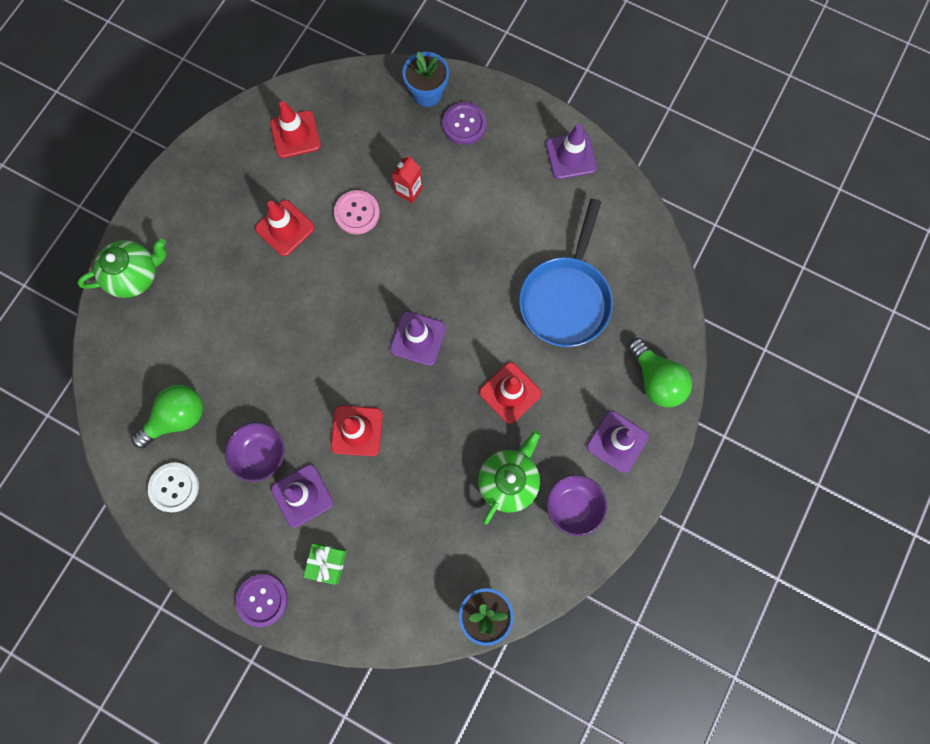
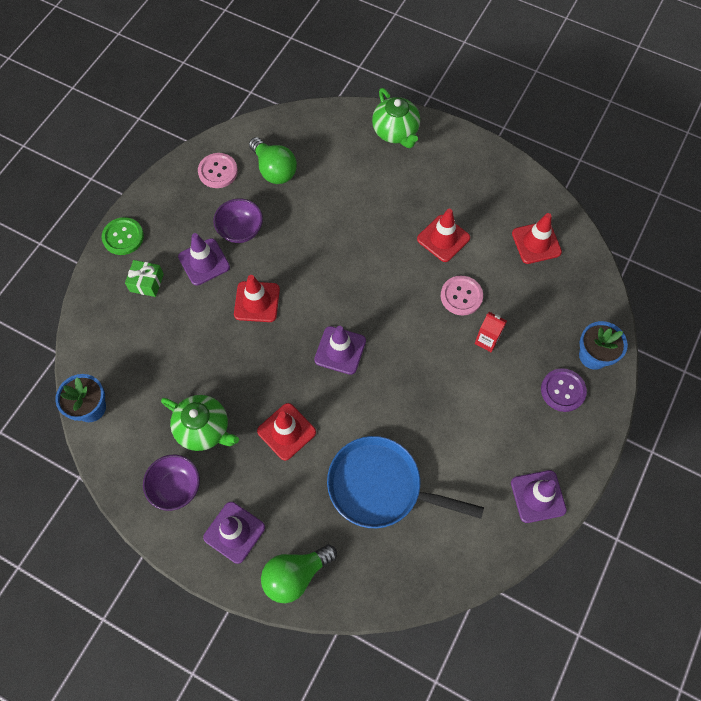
camera: 90 degrees right, 10 degrees down
white button [148,462,199,512] -> pink button [198,153,238,188]
purple button [236,574,288,627] -> green button [102,217,144,255]

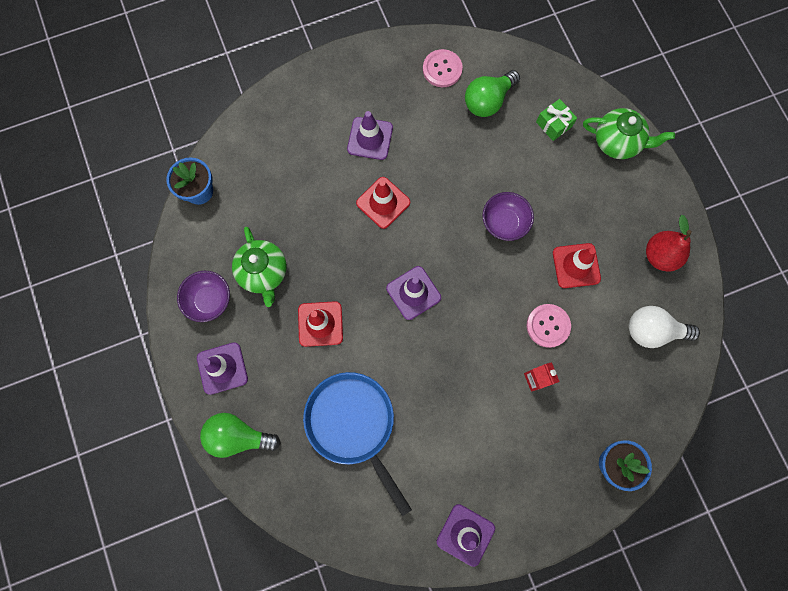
camera: 40 degrees right, 10 degrees up
green button [102,217,144,255] -> none
green gift [125,260,164,297] -> green gift moved to [536,99,577,141]
purple bowl [213,199,263,243] -> purple bowl moved to [482,192,534,241]
green light bulb [249,137,297,184] -> green light bulb turned 45 degrees clockwise [465,70,520,117]
green teapot [372,88,420,148] -> green teapot turned 90 degrees counterclockwise [583,108,675,159]
red traffic cone [512,213,562,264] -> white light bulb [629,306,700,348]
purple button [541,368,587,412] -> none
none -> red pear [646,215,692,272]

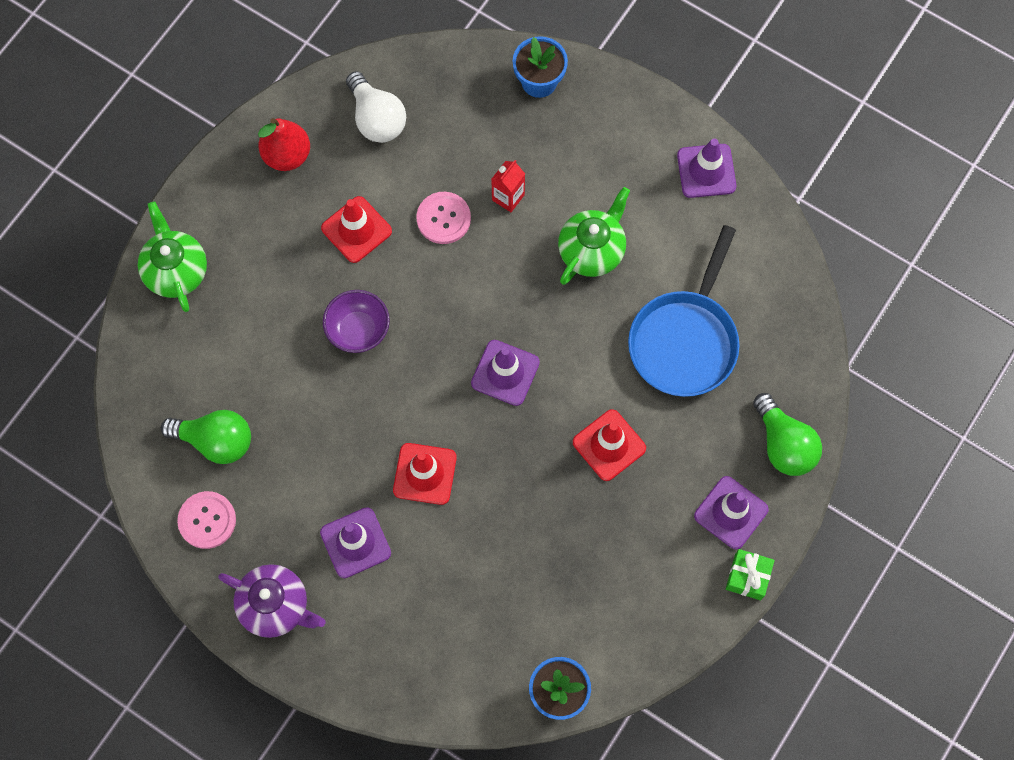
camera: 125 degrees left, 5 degrees down
purple bowl [177,271,230,322] -> none
green teapot [232,227,287,307] -> green teapot moved to [558,187,630,285]
green gift [536,99,577,141] -> green gift moved to [726,549,775,600]
none -> purple teapot [218,564,325,638]

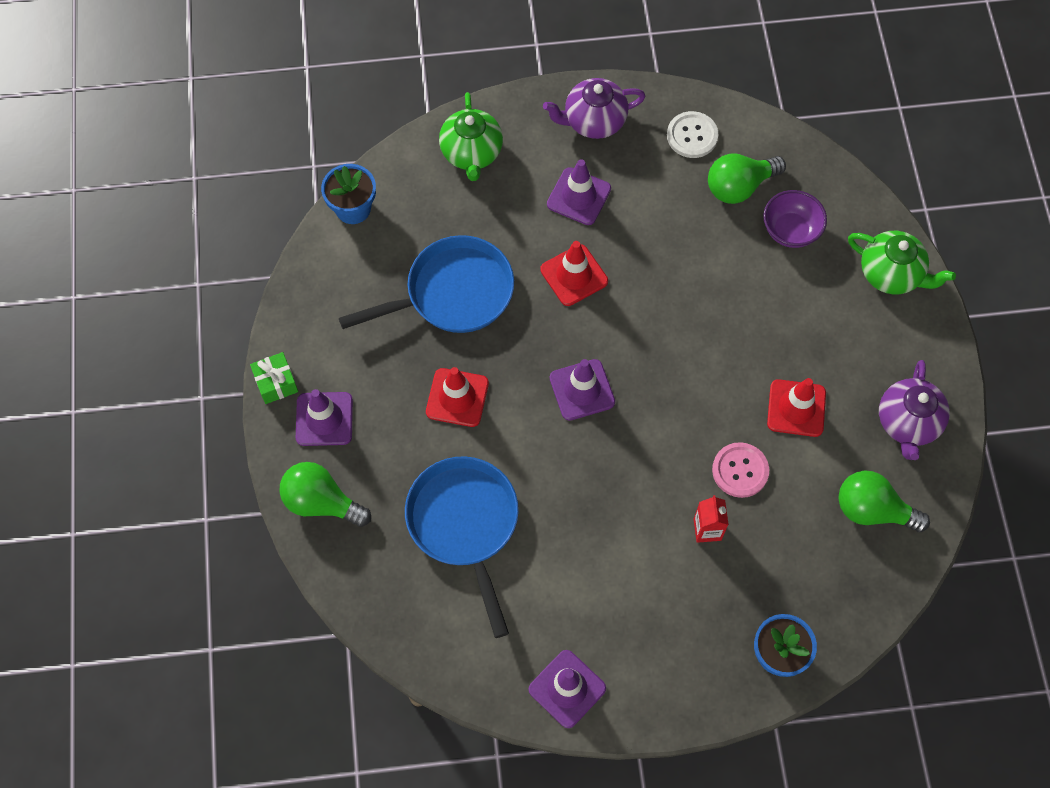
camera: 140 degrees right, 5 degrees down
pink button [177,491,236,549] -> white button [667,111,718,158]
red pear [258,118,310,171] -> purple teapot [879,360,950,460]
purple bowl [323,290,390,353] -> purple bowl moved to [763,190,827,248]
white light bulb [346,71,406,143] -> green light bulb [838,470,930,532]
green teapot [558,187,630,285] -> green teapot moved to [439,92,503,181]
none -> blue pan [339,235,514,333]

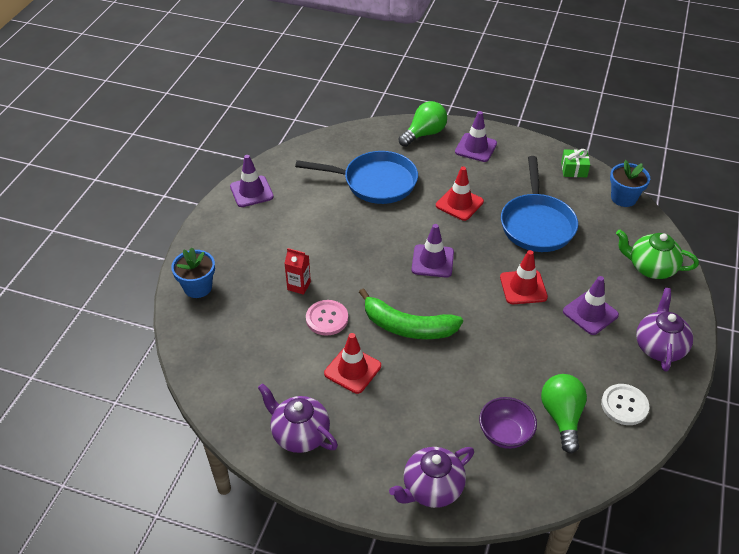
camera: 115 degrees right, 20 degrees down
green gift [250,352,298,404] -> green gift moved to [561,149,590,177]
green light bulb [838,470,930,532] -> none
green teapot [848,231,956,294] -> purple teapot [389,447,474,508]
none -> green banana [359,288,463,339]

